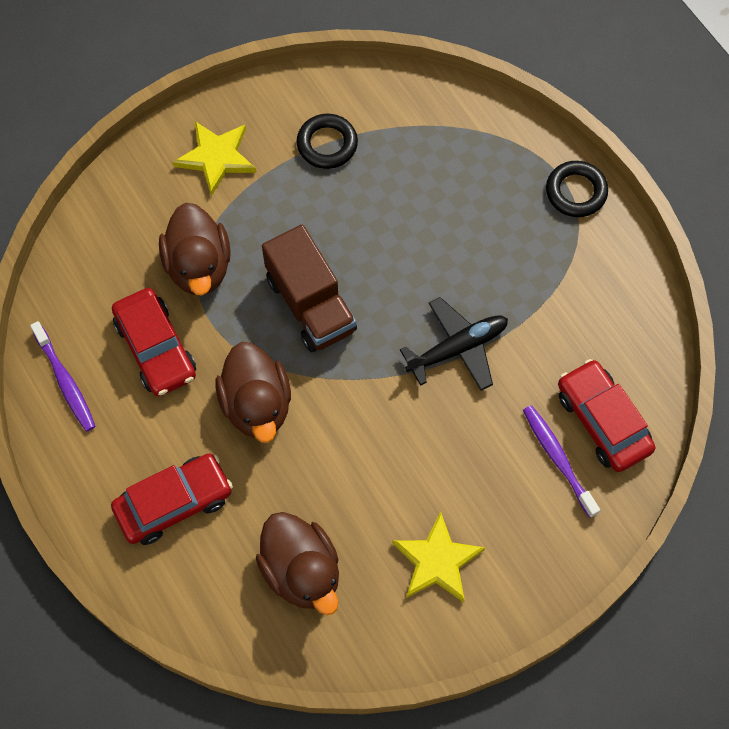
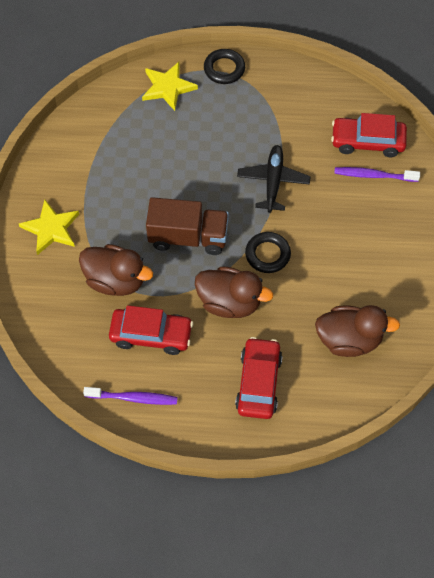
camera: 55 degrees left, 5 degrees down
black ring [297,114,358,169] -> black ring moved to [245,232,291,273]
yellow star [392,512,485,602] -> yellow star moved to [142,62,198,111]

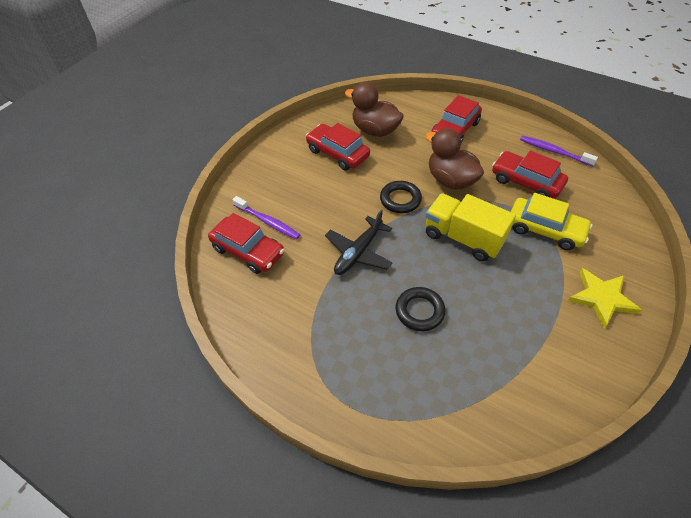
camera: 150 degrees left, 10 degrees down
brown duck [79,244,153,296] -> yellow car [511,193,593,250]
yellow star [142,62,198,111] -> none
brown truck [146,197,229,255] -> yellow truck [425,194,516,262]
black ring [204,49,245,84] -> black ring moved to [396,287,446,331]
none -> red car [306,123,370,171]

